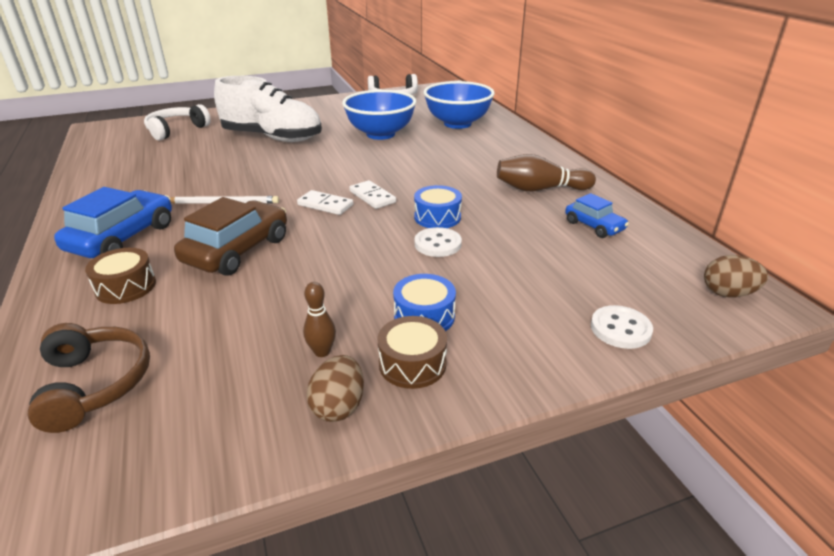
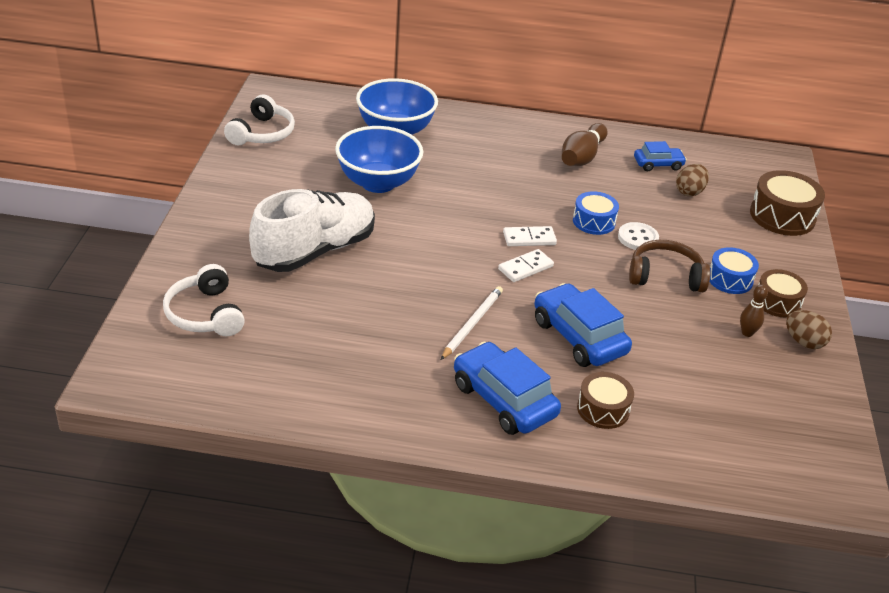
camera: 65 degrees left, 5 degrees up
brown headphones [27,323,150,433] -> brown headphones moved to [629,240,710,292]
brown car [174,197,287,276] -> blue car [534,283,632,367]
white button [591,305,653,349] -> brown drum [750,170,825,236]
brown egg [704,255,768,297] -> brown egg moved to [676,164,709,196]

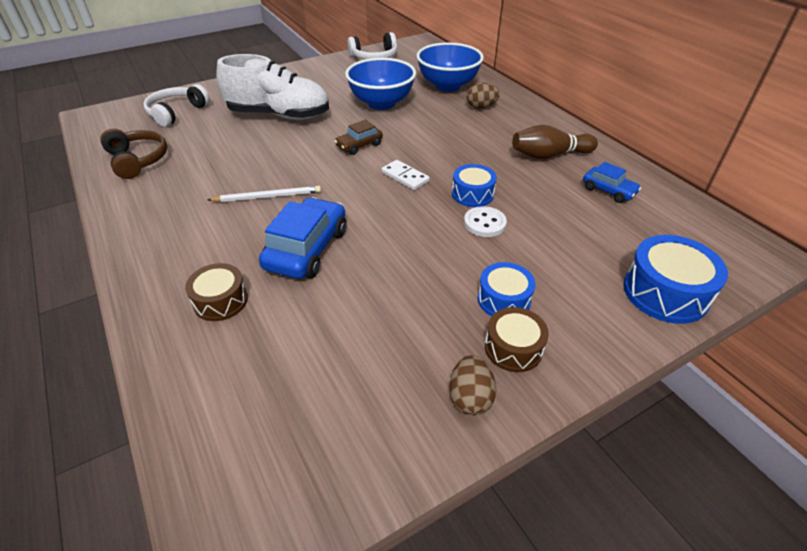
camera: 55 degrees right, 5 degrees up
blue car [454,342,561,435] -> none
white domino [498,249,554,282] -> none
brown headphones [629,240,710,292] -> brown headphones moved to [100,128,167,179]
brown egg [676,164,709,196] -> brown egg moved to [466,83,500,109]
brown bowling pin [740,284,768,337] -> none
brown drum [750,170,825,236] -> blue drum [623,235,728,324]
none -> brown car [335,120,383,155]

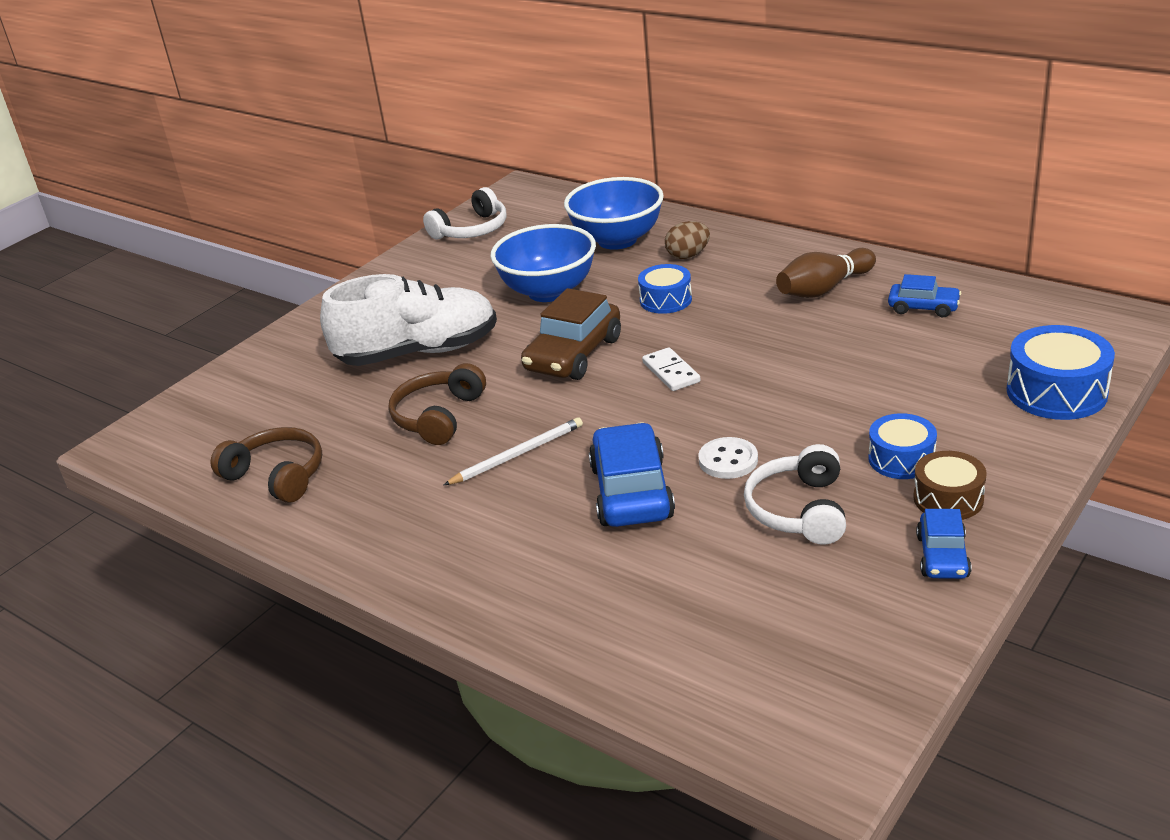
camera: 20 degrees left, 10 degrees down
white headphones [143,84,210,127] -> white headphones moved to [744,444,846,545]
brown drum [185,263,248,321] -> none
brown car [335,120,383,155] -> brown car [521,288,621,380], size x1.75
white domino [381,160,430,190] -> white domino turned 45 degrees clockwise [642,347,700,391]
brown egg [449,355,496,416] -> blue car [916,509,971,579]
blue drum [452,164,497,207] -> blue drum moved to [638,264,692,314]
white button [464,206,507,237] -> white button moved to [698,437,758,479]
none -> brown headphones [388,363,486,445]

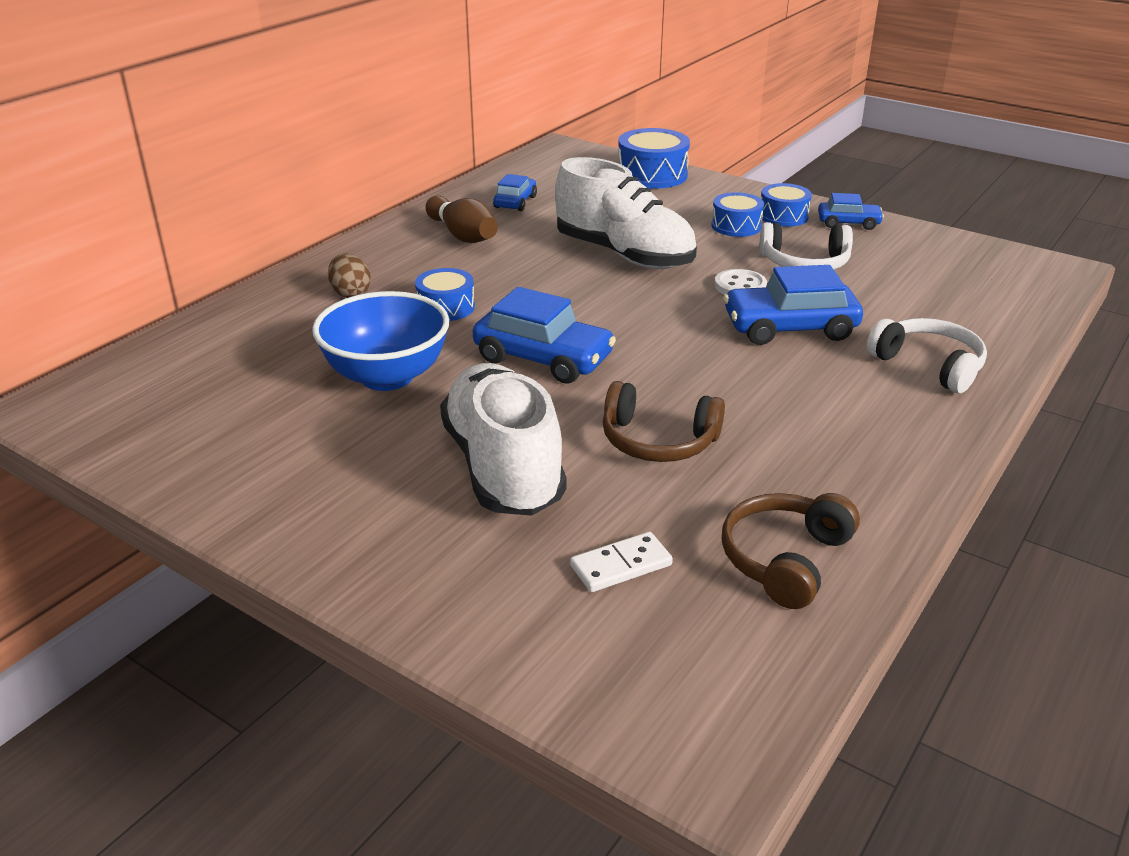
camera: 95 degrees left, 0 degrees up
white headphones [423,187,506,239] -> white headphones moved to [867,318,987,393]
white pencil [444,417,583,485] -> none
brown car [521,288,621,380] -> blue car [473,287,616,384]
blue bowl [564,177,664,250] -> none
white domino [642,347,700,391] -> white domino moved to [570,532,673,592]
brown drum [913,451,987,520] -> blue drum [761,183,812,227]
none -> white shoe [555,157,697,269]

